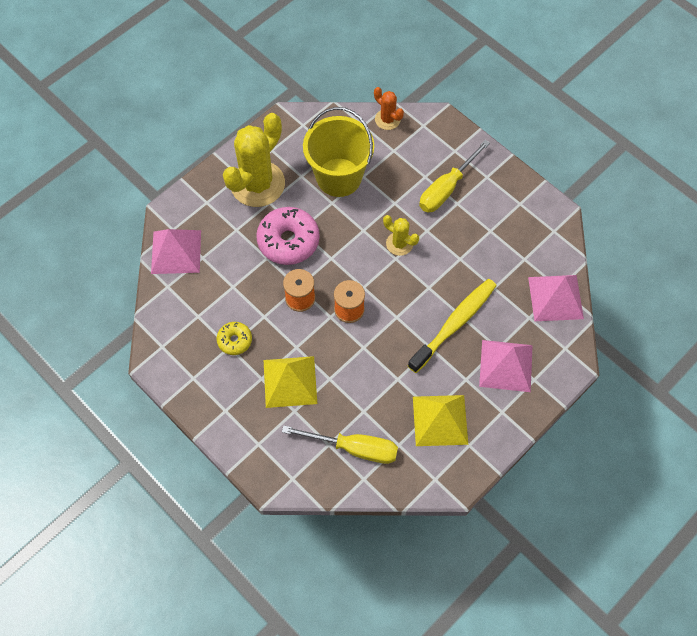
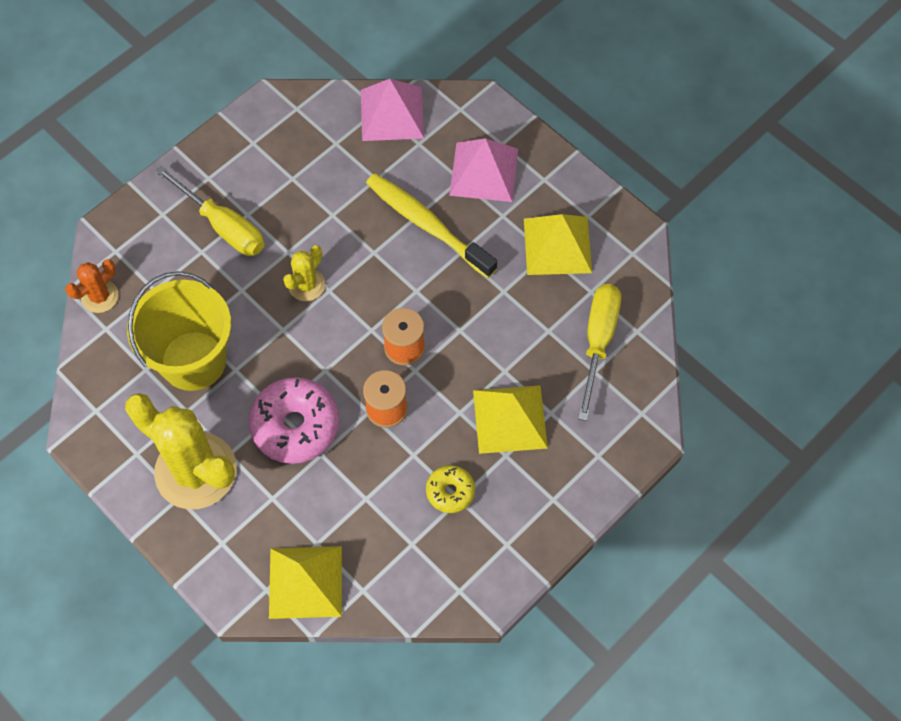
camera: 90 degrees left, 0 degrees up
pink pyramid [151,229,201,274] -> yellow pyramid [269,546,342,619]

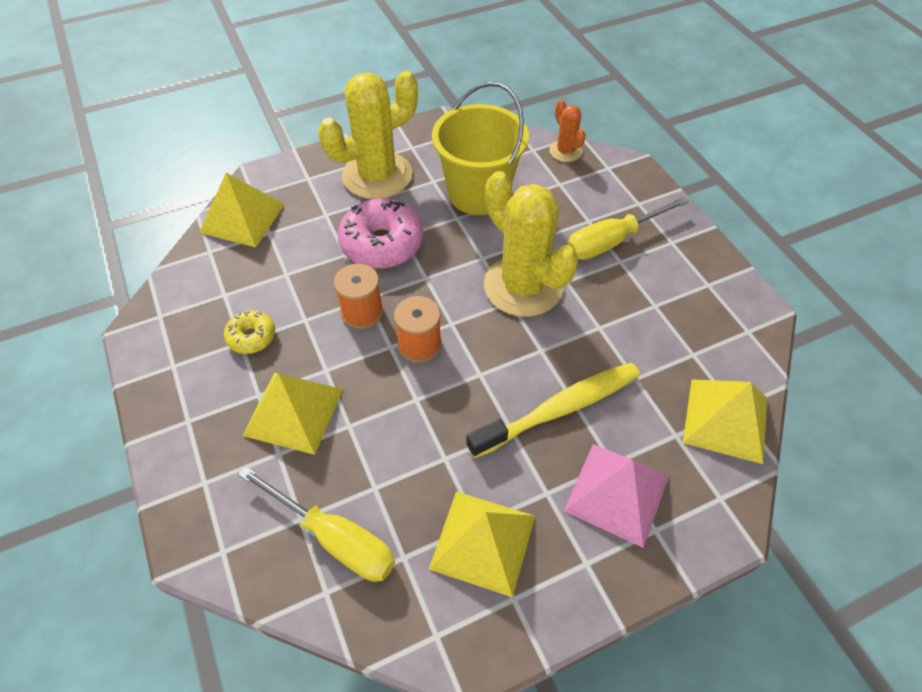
camera: 110 degrees right, 10 degrees down
yellow cactus [283,245,325,301] -> yellow cactus [484,171,578,317], size x2.07
pink pyramid [361,79,424,141] -> yellow pyramid [683,379,768,464]

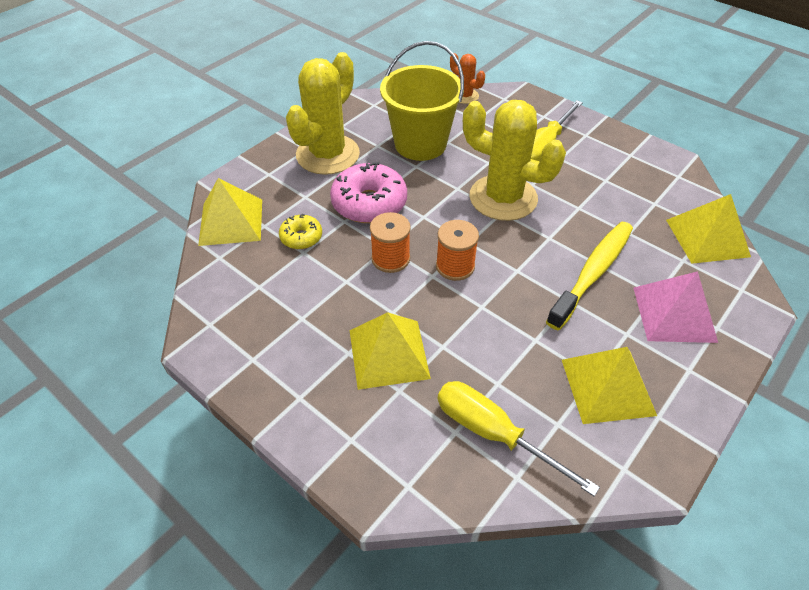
camera: 25 degrees left, 5 degrees down
yellow donut [224,310,275,354] -> yellow donut moved to [279,214,322,249]
yellow screwdriver [238,466,395,582] -> yellow screwdriver turned 150 degrees counterclockwise [438,381,600,496]

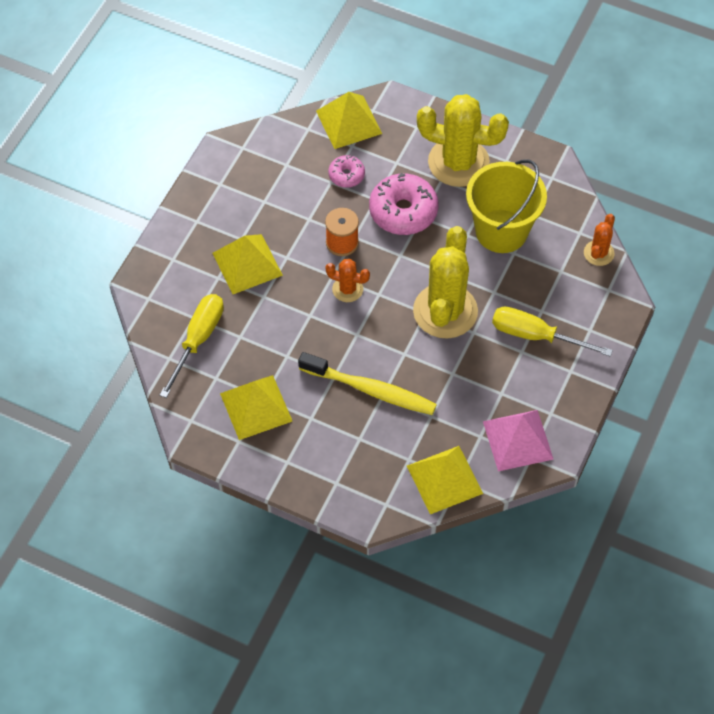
camera: 75 degrees right, 10 degrees up
yellow donut [279,214,322,249] -> pink donut [328,155,365,188]
orange spool [436,220,479,281] -> orange cactus [325,259,370,302]
pink pyramid [634,271,718,343] -> pink pyramid moved to [483,410,554,471]

